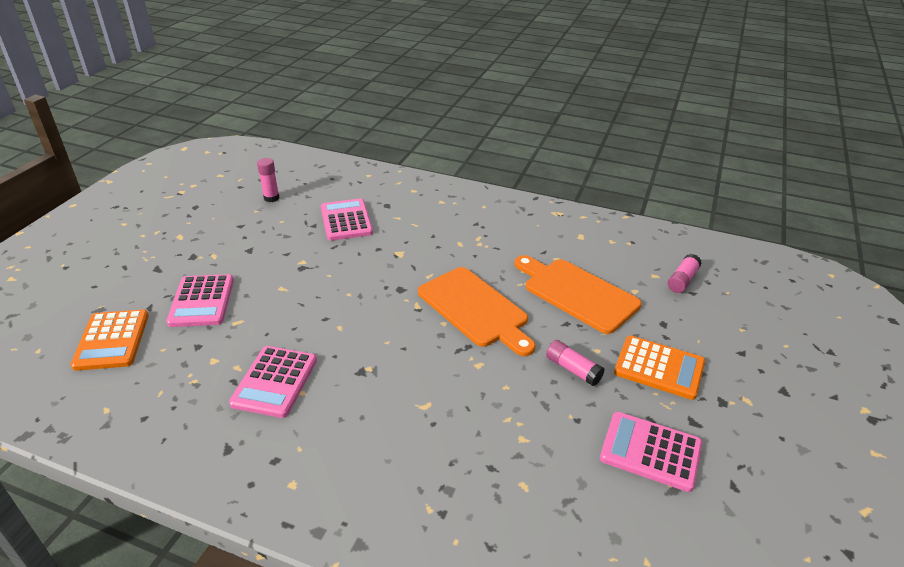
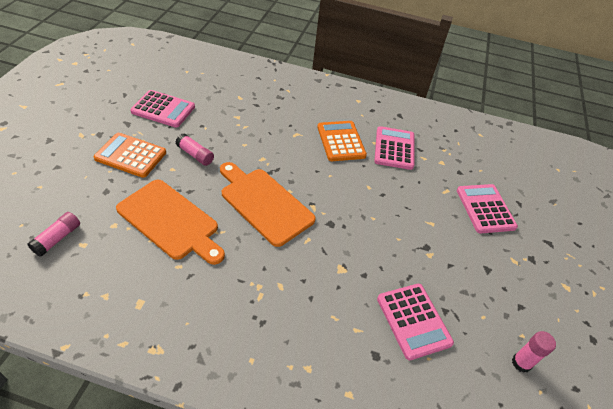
camera: 170 degrees right, 10 degrees up
orange calculator [71,309,149,371] -> orange calculator moved to [317,121,367,161]

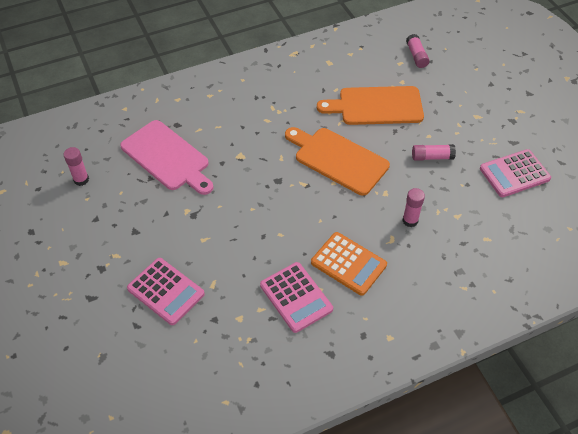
camera: 145 degrees right, 5 degrees up
orange calculator [94,133,166,178] -> none
orange cutting board [220,162,316,247] -> orange cutting board turned 150 degrees counterclockwise [285,127,390,196]
pink calculator [377,284,454,360] -> pink cutting board [120,120,213,195]
none -> pink glue stick [402,188,425,227]

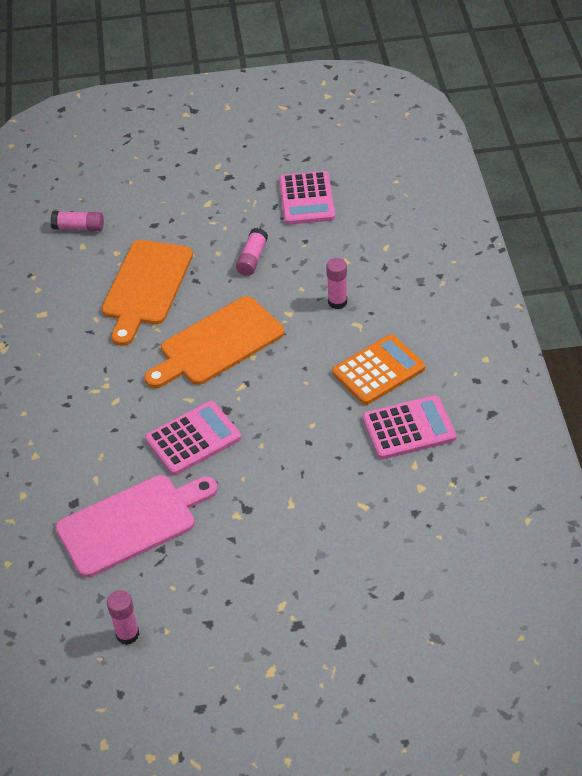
camera: 70 degrees left, 5 degrees down
pink calculator [127,258,205,325] -> pink calculator moved to [145,401,241,475]

